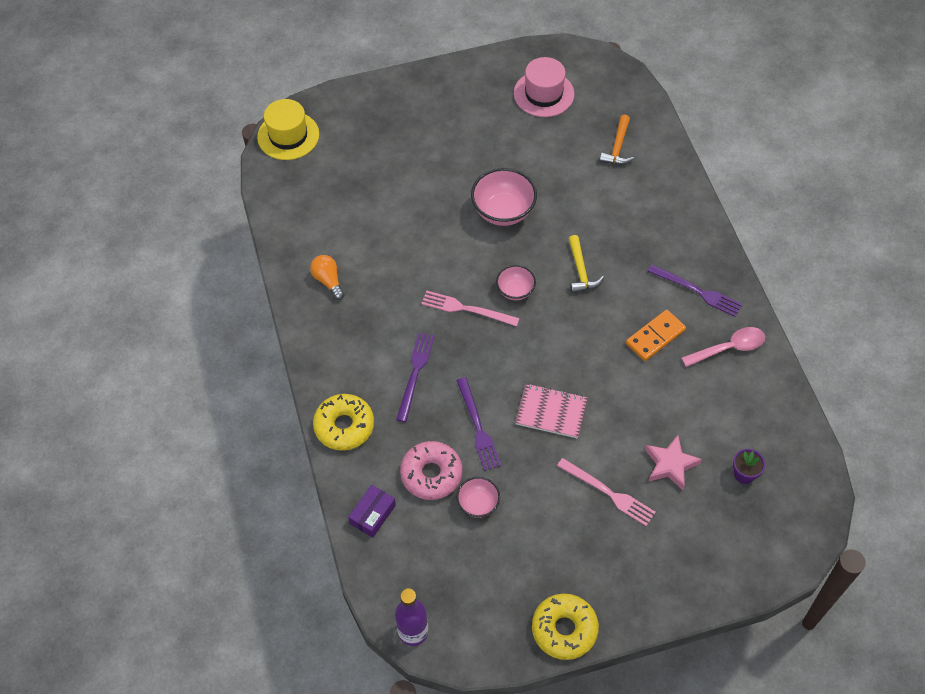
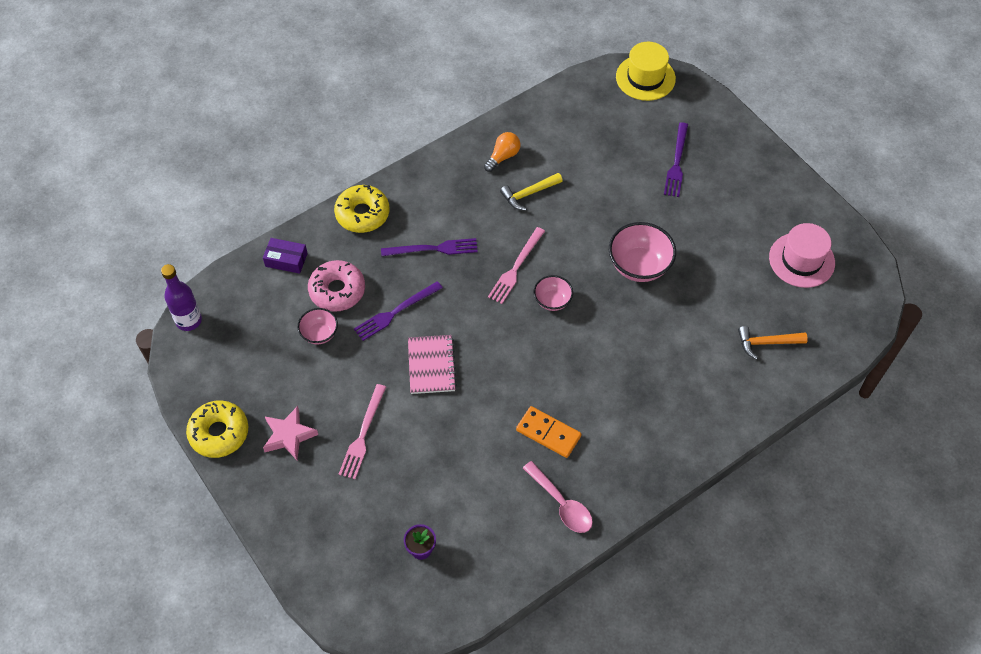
camera: 70 degrees right, 0 degrees up
pink fork [421,290,520,326] -> pink fork turned 150 degrees counterclockwise [488,227,545,304]
yellow hammer [569,235,604,293] -> yellow hammer moved to [500,173,563,210]
pink star [645,435,702,490] -> pink star moved to [263,406,318,460]
purple fork [648,265,742,317] -> purple fork moved to [664,122,688,197]

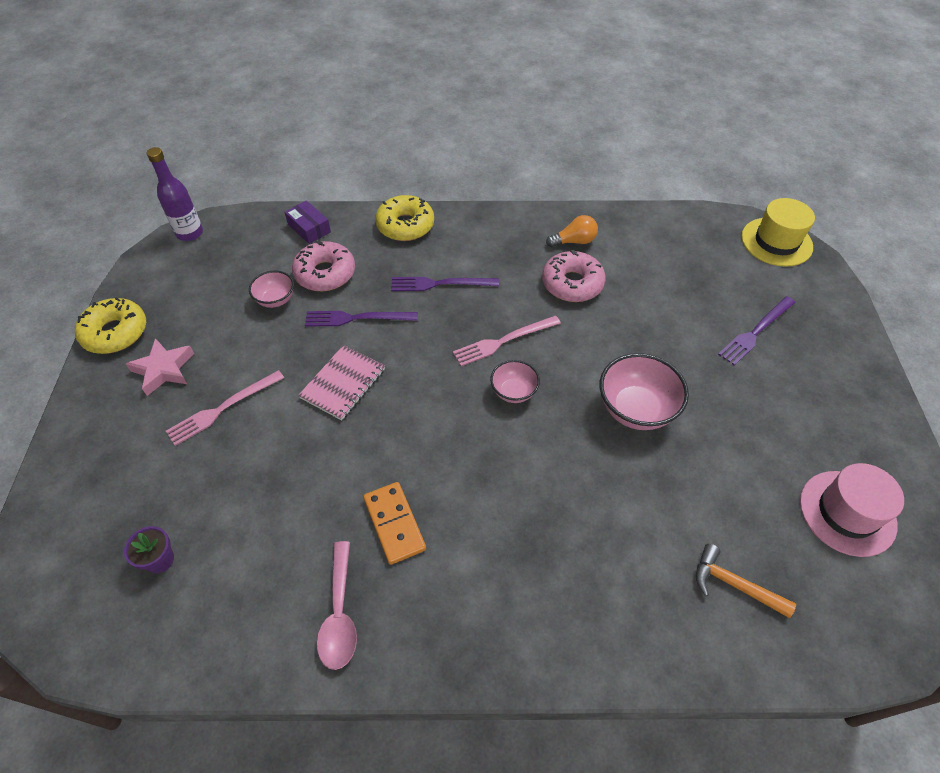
camera: 35 degrees right, 5 degrees down
purple fork [381,238,478,256] -> purple fork turned 150 degrees clockwise [391,277,499,291]
yellow hammer [500,173,563,210] -> pink donut [542,250,606,302]

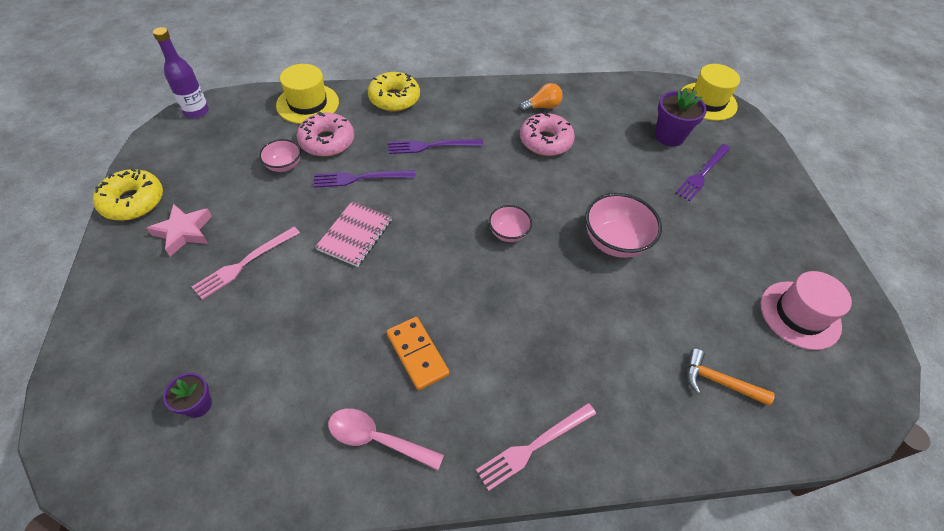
camera: 10 degrees left, 0 degrees up
purple box [285,200,331,244] -> yellow hat [276,64,339,124]
pink spoon [317,541,357,670] -> pink spoon turned 120 degrees clockwise [328,408,444,470]
pink fork [453,316,561,366] -> pink fork moved to [476,403,596,491]
none -> purple flower pot [655,88,707,147]

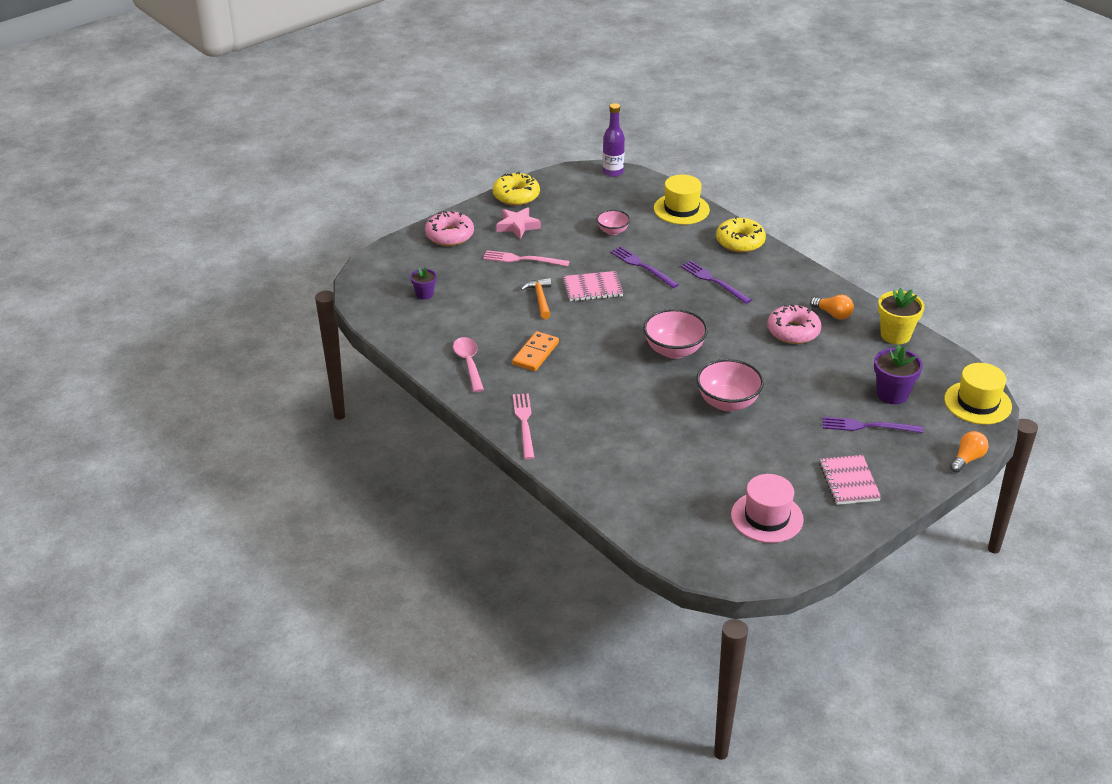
camera: 60 degrees right, 15 degrees down
pink donut [297,112,354,157] -> pink donut moved to [425,211,474,246]
pink fork [476,403,596,491] -> pink fork turned 60 degrees clockwise [513,393,534,459]
pink bowl [489,205,532,242] -> pink bowl [643,309,708,359], size x1.72
orange hammer [687,349,775,406] -> orange hammer moved to [521,278,551,319]
none -> pink notebook [819,455,881,505]
none -> yellow flower pot [878,288,924,344]
none -> orange light bulb [950,431,989,473]

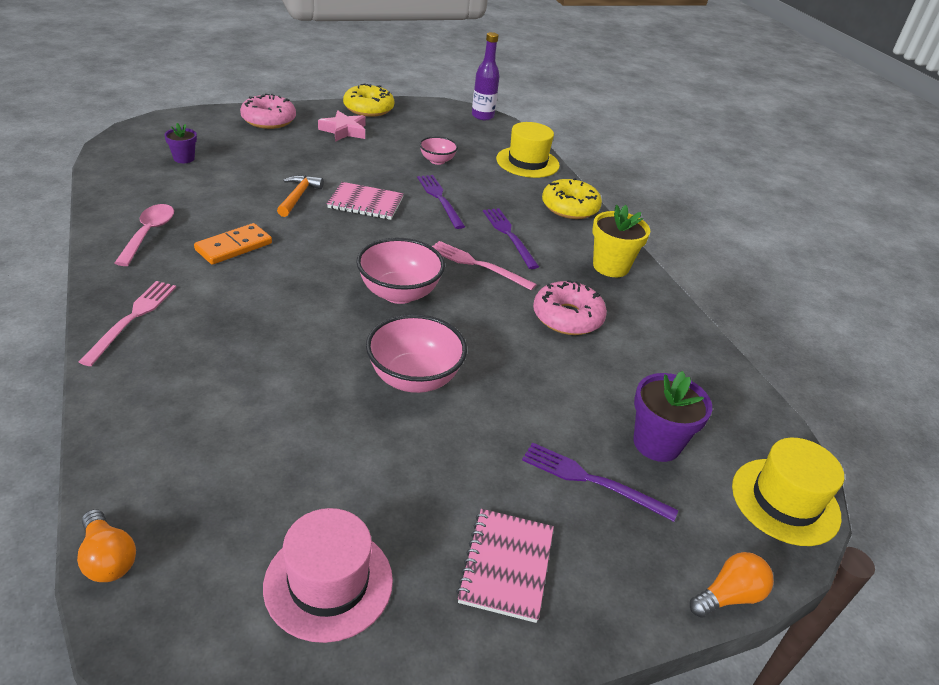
camera: 15 degrees right, 0 degrees up
pink fork [483,250,570,266] -> pink fork moved to [432,241,537,291]
orange light bulb [810,295,854,319] -> orange light bulb moved to [77,509,136,582]
yellow flower pot [878,288,924,344] -> yellow flower pot moved to [592,205,650,277]

